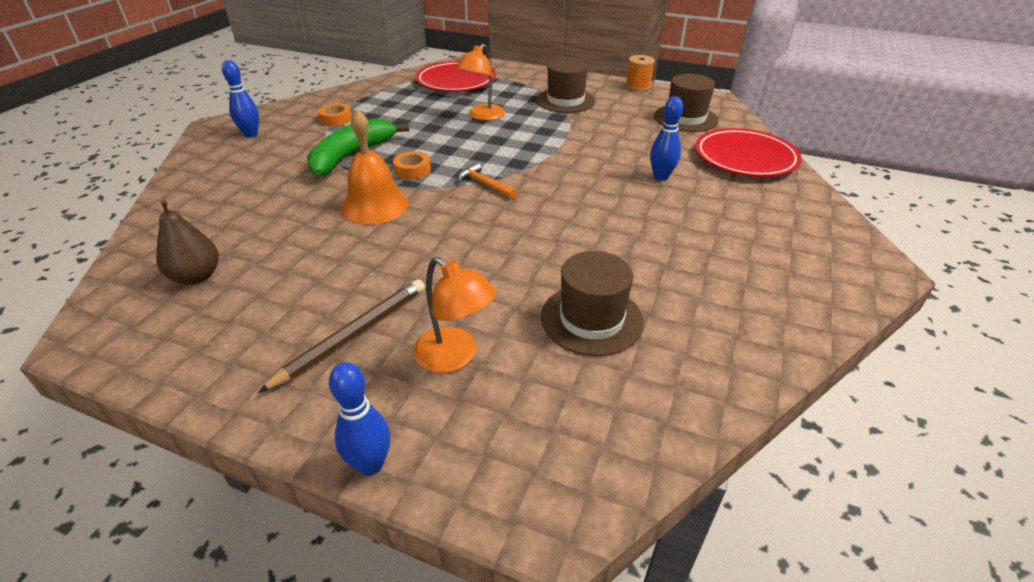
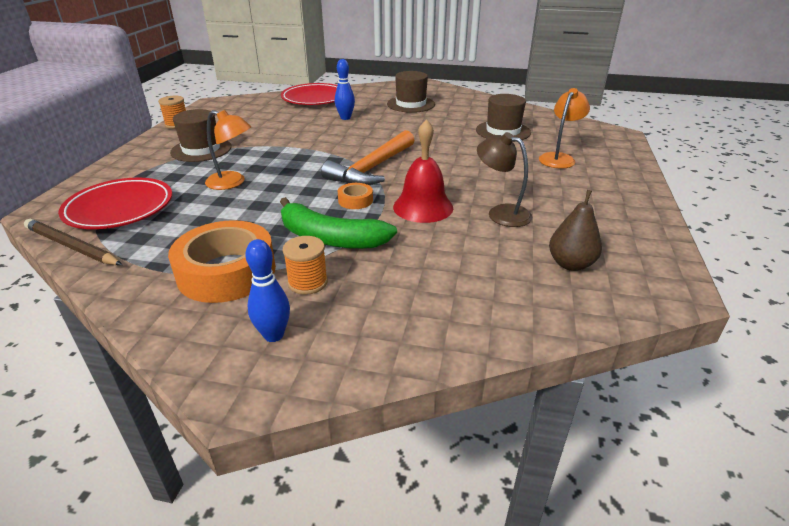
camera: 100 degrees left, 5 degrees down
brown pencil [258,279,425,393] -> brown pencil moved to [24,219,122,265]
orange tape [318,103,352,126] -> orange tape [168,220,276,303], size x2.23
blue bowling pin [329,362,390,476] -> none
orange bell [341,110,409,225] -> red bell [393,119,453,223]
orange hammer [457,162,517,199] -> orange hammer [321,130,415,185], size x2.07
brown hat [654,74,719,132] -> brown hat moved to [387,71,435,113]
none -> orange spool [283,236,328,295]
none -> brown lamp [477,132,532,227]

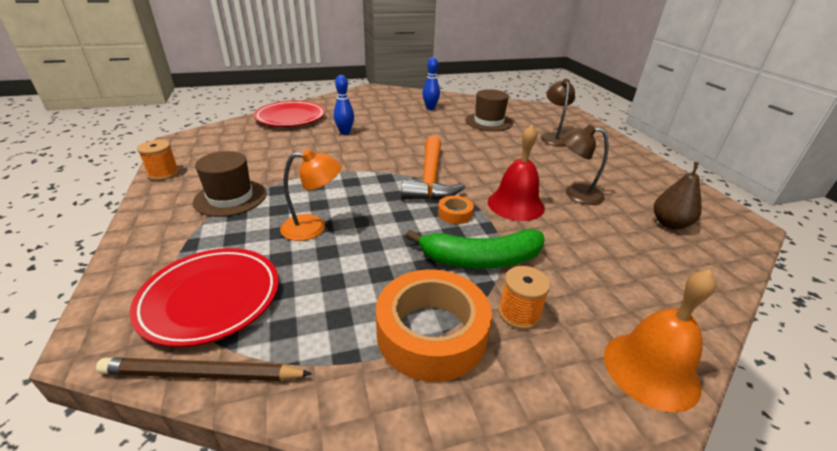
camera: 30 degrees left, 0 degrees up
blue bowling pin [245,239,290,342] -> blue bowling pin moved to [423,57,440,110]
brown hat [387,71,435,113] -> none
orange lamp [539,88,590,169] -> brown lamp [540,79,575,146]
none -> orange bell [604,269,716,413]

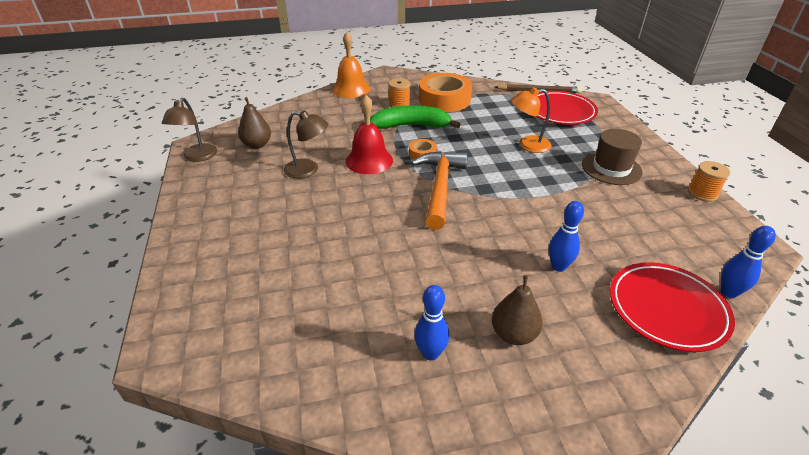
camera: 175 degrees left, 5 degrees up
brown hat [465,89,513,131] -> none
brown lamp [540,79,575,146] -> brown lamp moved to [162,98,217,162]
none -> brown pear [492,275,543,345]
none -> blue bowling pin [721,226,776,298]

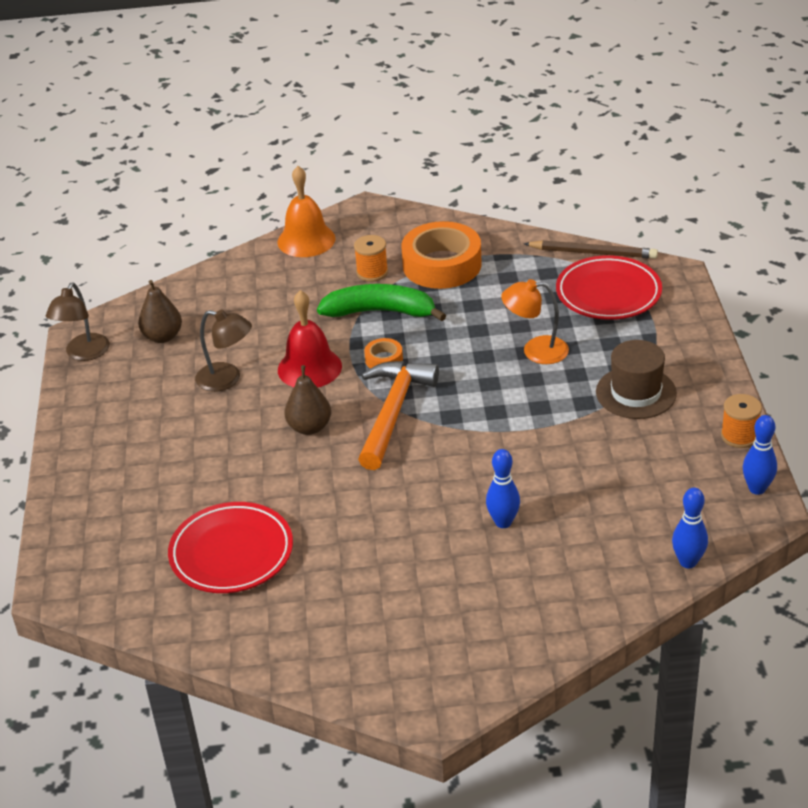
camera: 10 degrees right, 0 degrees up
blue bowling pin [414,285,450,361] -> blue bowling pin moved to [743,415,777,495]
brown pear [492,275,543,345] -> brown pear moved to [284,365,331,435]
red plate [610,262,735,352] -> red plate moved to [168,502,293,593]

